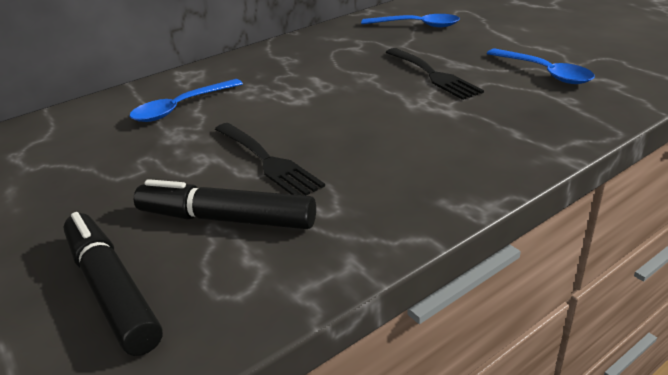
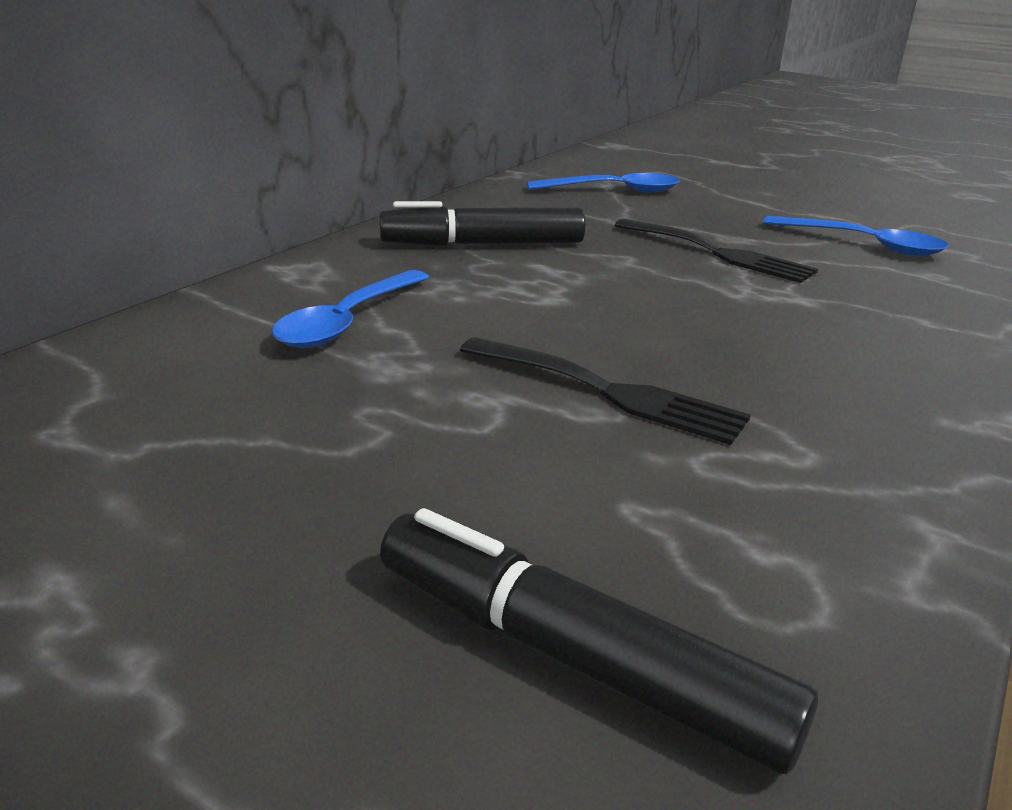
camera: 25 degrees left, 5 degrees down
black marker [134,179,316,229] -> black marker moved to [379,201,586,246]

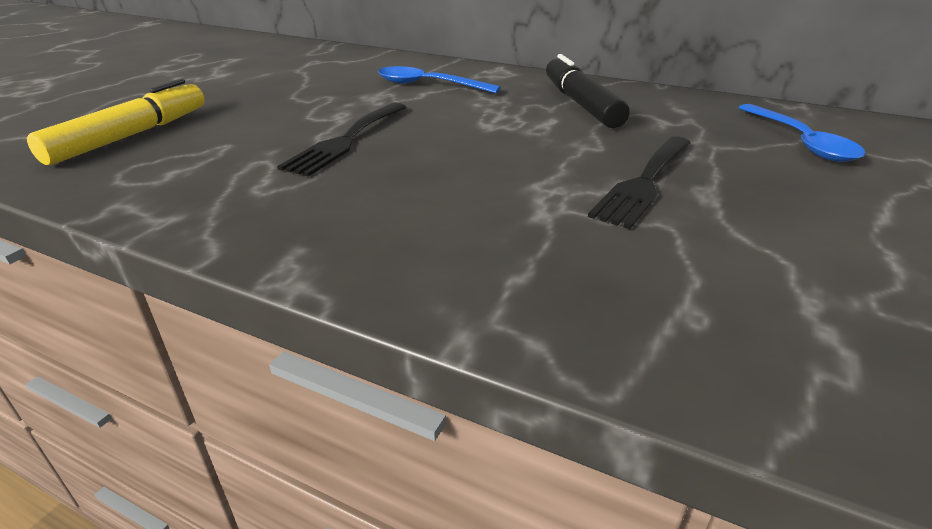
camera: 85 degrees right, 5 degrees up
black marker [380,508,818,774] -> yellow marker [27,79,205,165]
blue spoon [763,216,949,256] -> none

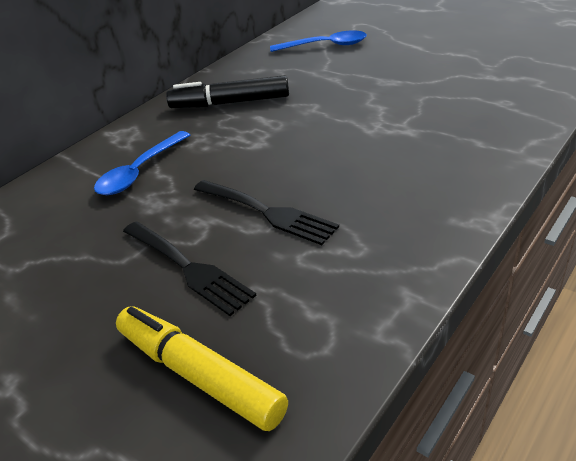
camera: 75 degrees left, 5 degrees up
black fork [588,136,691,229] -> black fork moved to [123,221,257,316]

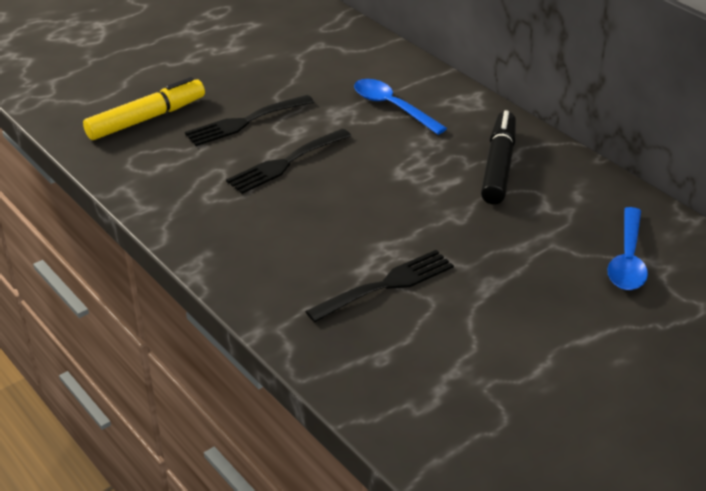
camera: 100 degrees right, 0 degrees up
none -> black fork [305,250,454,322]

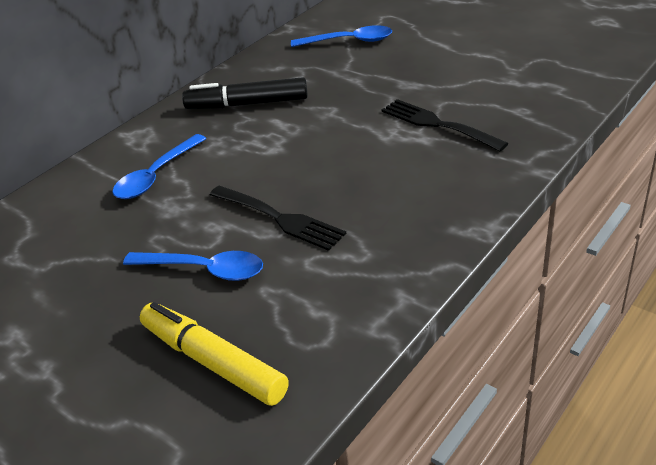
camera: 100 degrees left, 0 degrees up
black fork [185,95,314,146] -> blue spoon [123,251,263,281]

